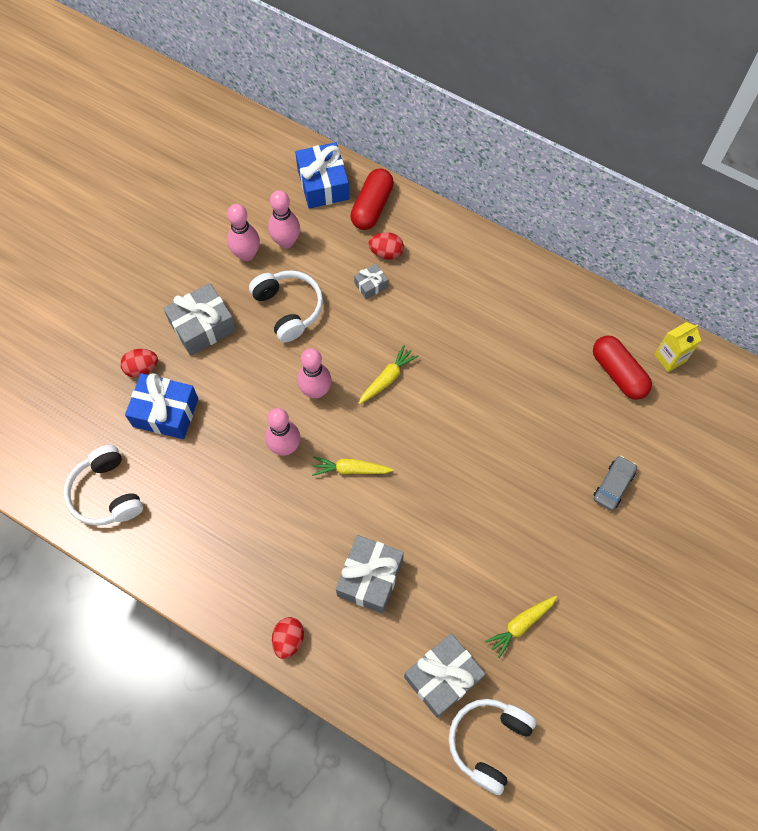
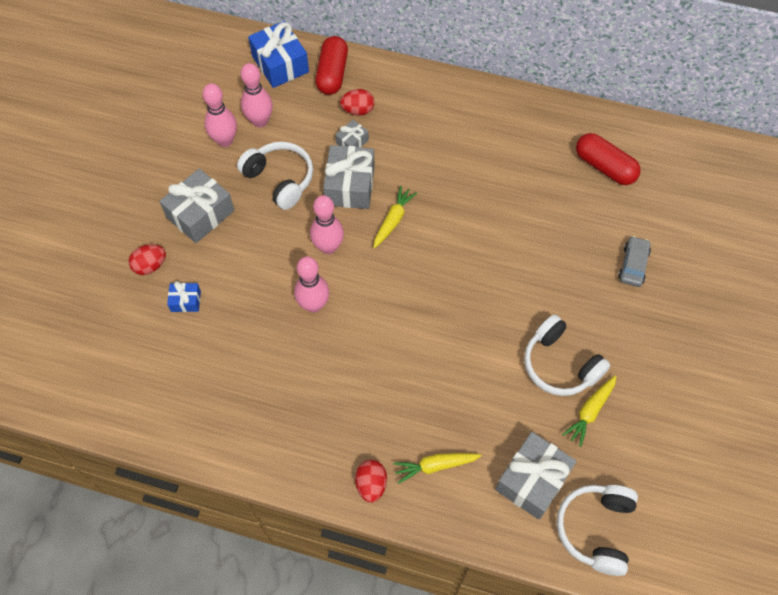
camera: 15 degrees left, 5 degrees down
white headphones [64,445,143,526] -> white headphones moved to [524,315,611,396]
blue gift [125,373,198,439] -> blue gift [167,281,201,312], size x0.51
yellow carrot [312,456,394,476] -> yellow carrot moved to [393,453,482,484]
grey gift [336,535,404,614] -> grey gift moved to [323,145,375,209]
yellow carton [654,322,701,372] -> none

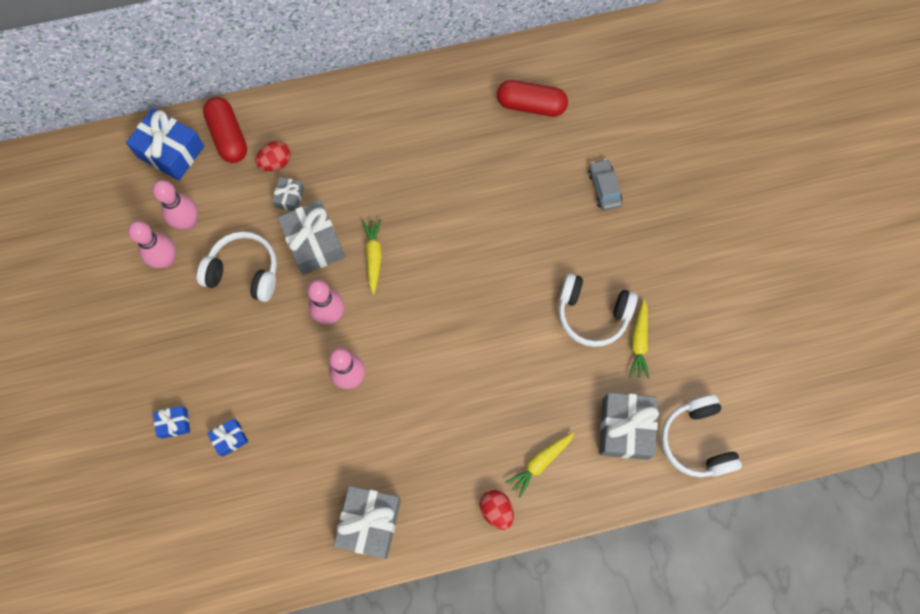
camera: 30 degrees left, 10 degrees up
red egg [129,244,166,275] -> blue gift [153,406,190,439]
grey gift [159,169,234,243] -> grey gift moved to [334,486,401,559]

